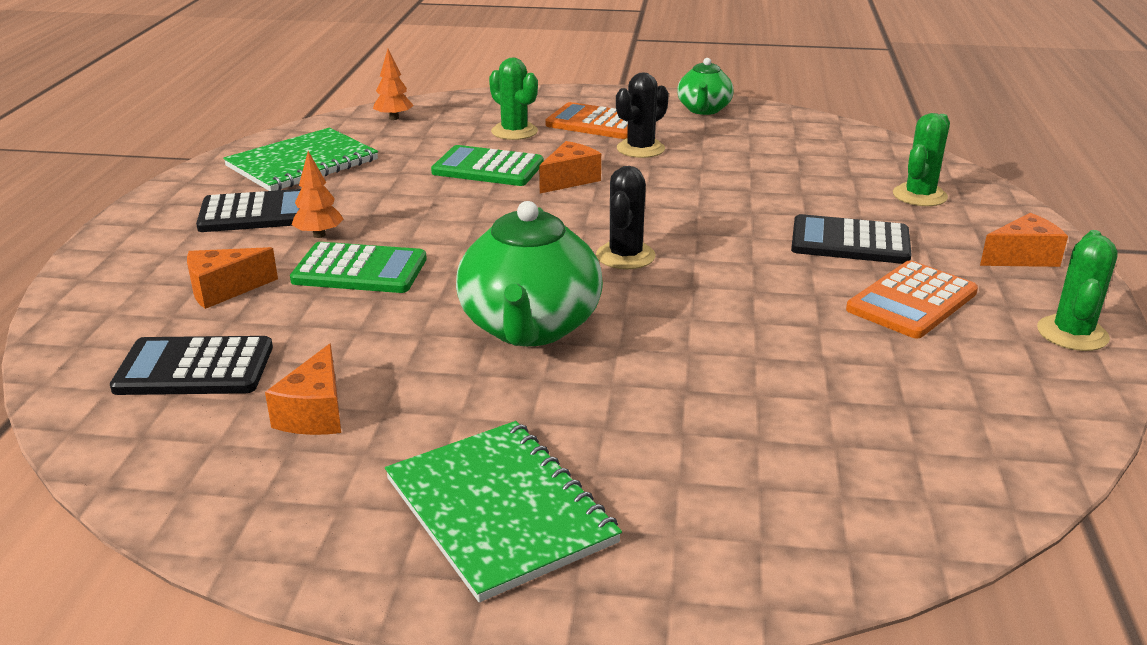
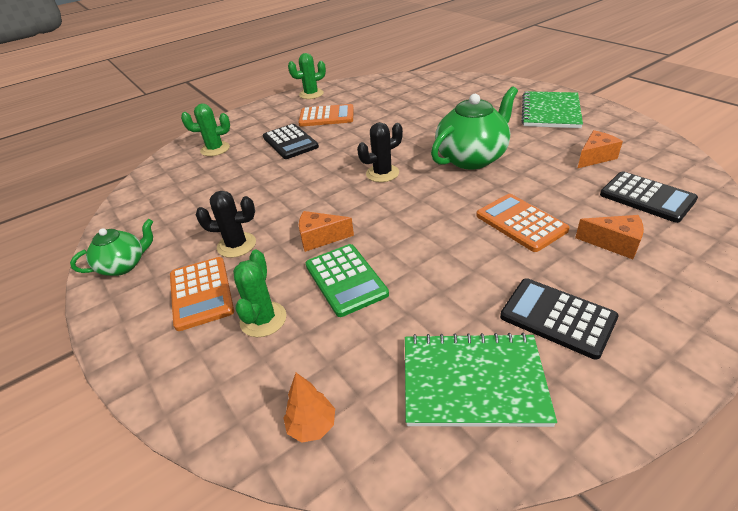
camera: 130 degrees left, 10 degrees up
green calculator [290,242,427,293] -> orange calculator [476,194,569,252]
orange tree [292,151,344,238] -> none
orange cheese [980,213,1068,267] -> none

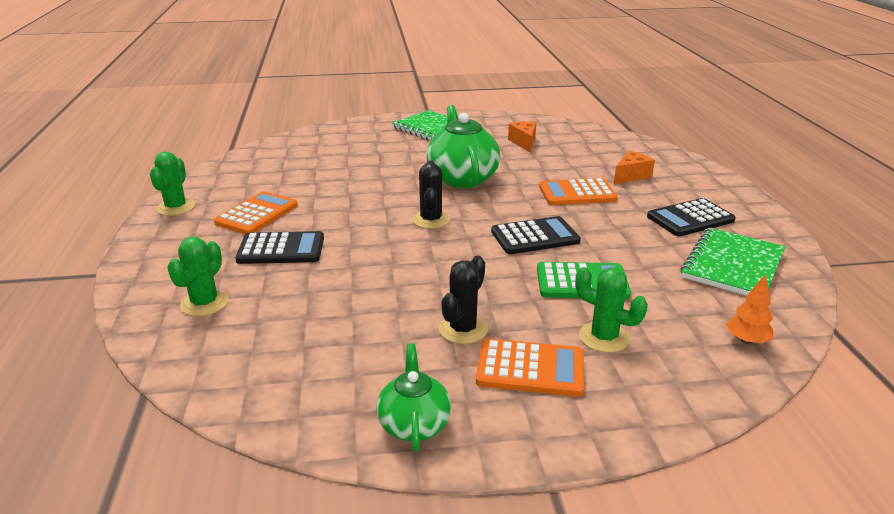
camera: 65 degrees left, 10 degrees down
orange cheese [299,211,354,252] -> none
black calculator [600,171,698,223] -> black calculator moved to [491,216,581,254]

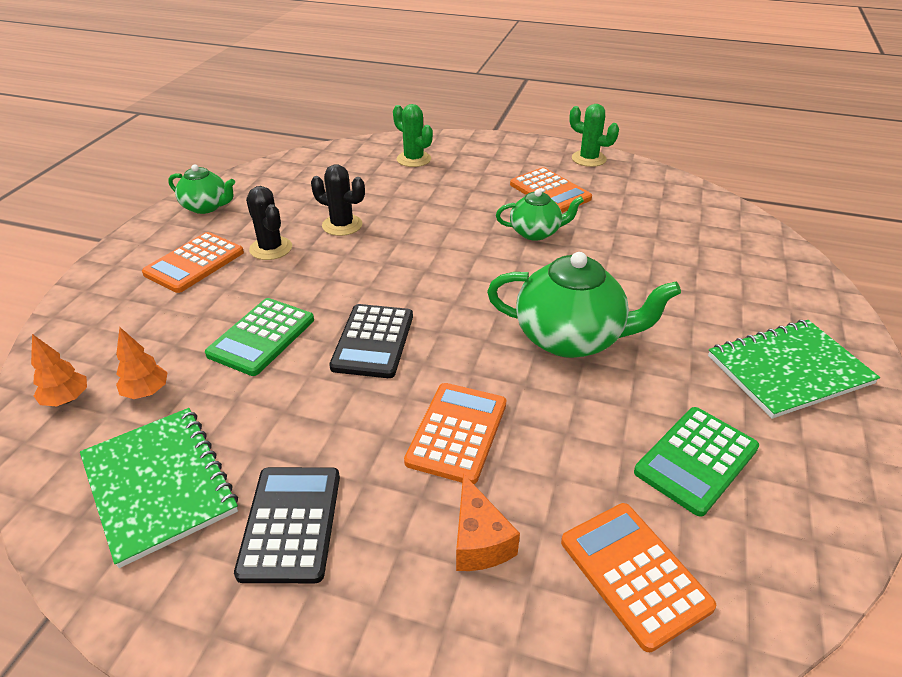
camera: 115 degrees right, 10 degrees up
black calculator [235,231,324,264] -> none
black cactus [412,161,450,229] -> black cactus moved to [311,164,365,236]
orange cheese [508,121,536,153] -> green calculator [634,407,759,517]
green cactus [575,267,648,353] -> none
none -> orange tree [116,327,168,399]
none -> green teapot [496,189,584,241]
none -> orange calculator [561,503,716,652]

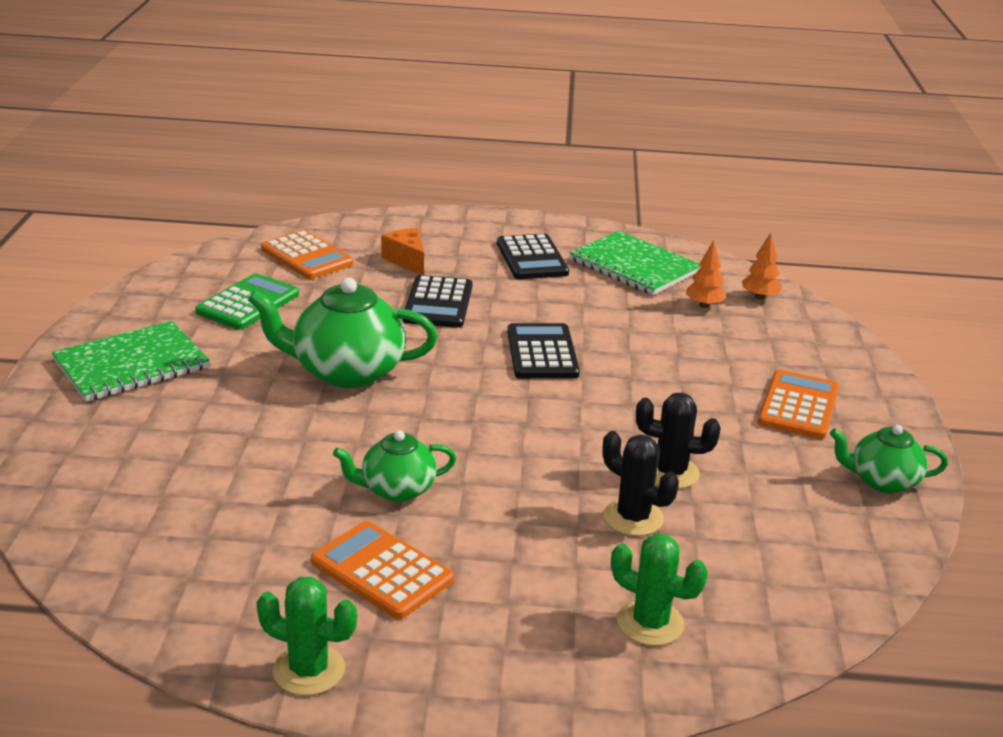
camera: 165 degrees right, 10 degrees down
green calculator [205,298,314,376] -> none
black cactus [246,186,292,260] -> black cactus moved to [603,431,679,536]
orange calculator [404,383,506,484] -> black calculator [403,275,473,328]

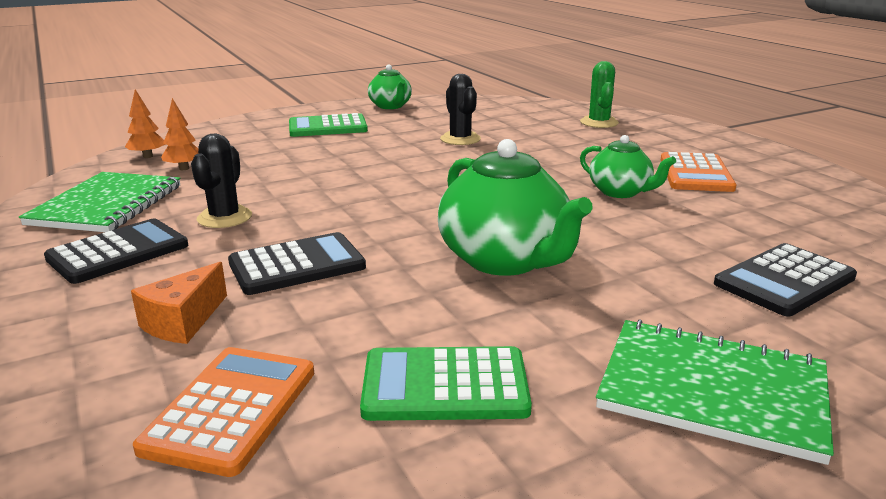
camera: 120 degrees left, 5 degrees down
green cactus [256,577,357,696] -> none
black calculator [507,323,580,379] -> black calculator moved to [714,243,857,316]
black cactus [603,431,679,536] -> black cactus moved to [191,133,252,228]
orange calculator [758,370,839,439] -> green calculator [289,113,368,137]

